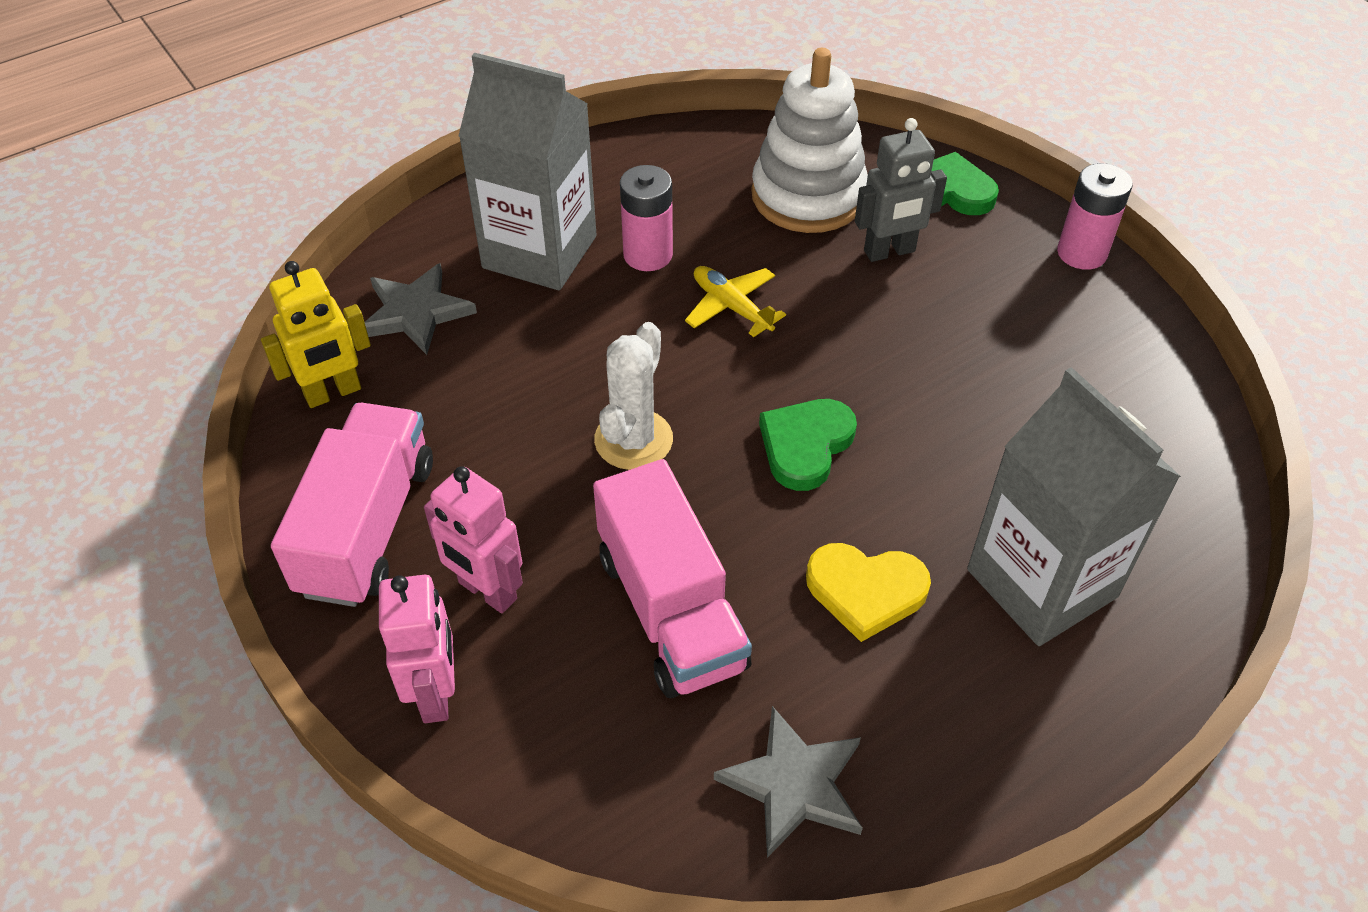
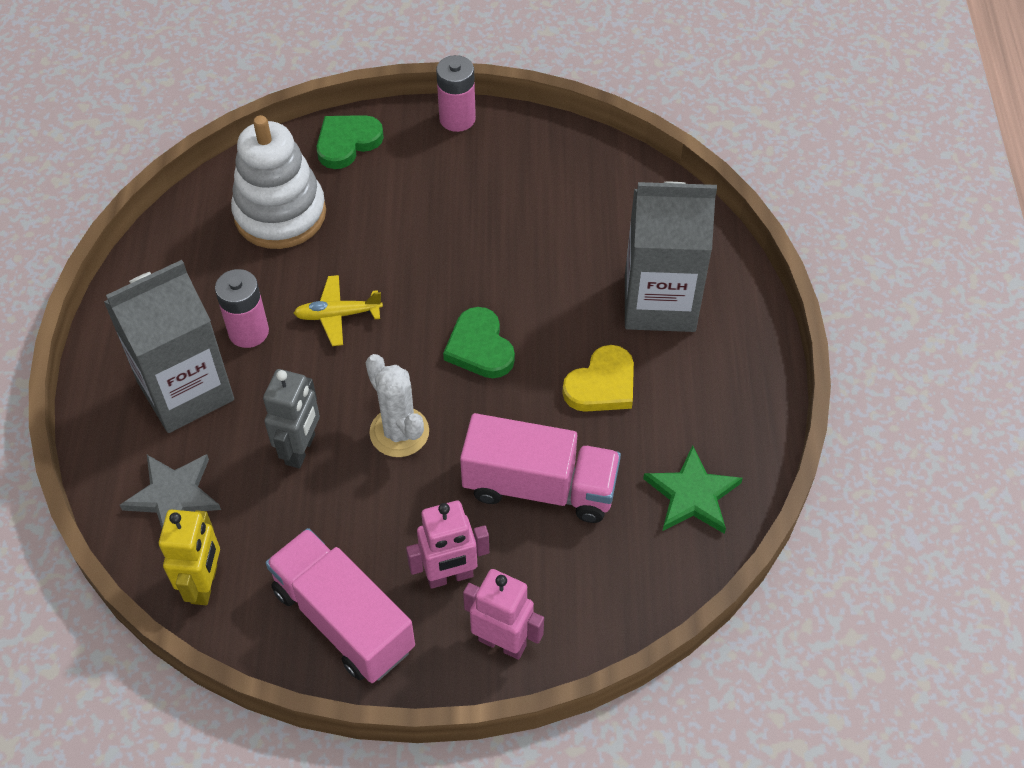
camera: 55 degrees left, 5 degrees up
grey star [714,706,863,858] -> green star [643,445,743,534]
grey robot [855,118,947,262] -> grey robot moved to [263,369,320,468]

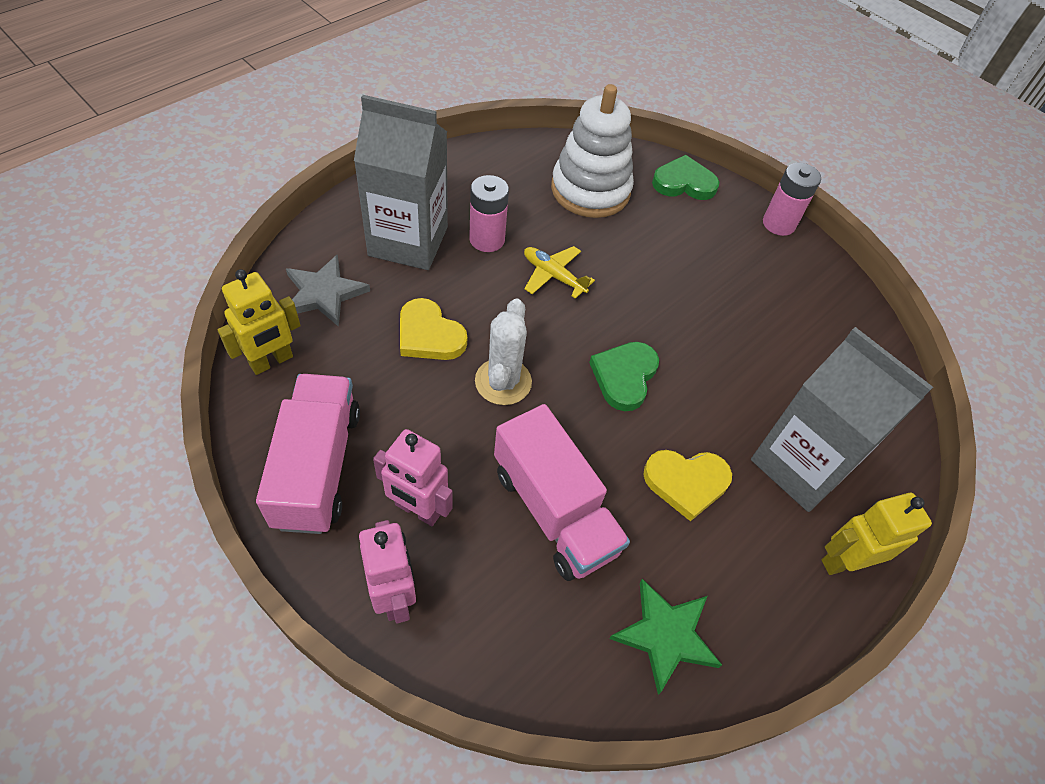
camera: 40 degrees right, 0 degrees up
grey robot [263,369,320,468] -> yellow heart [400,298,467,360]
none -> yellow robot [821,493,932,575]

